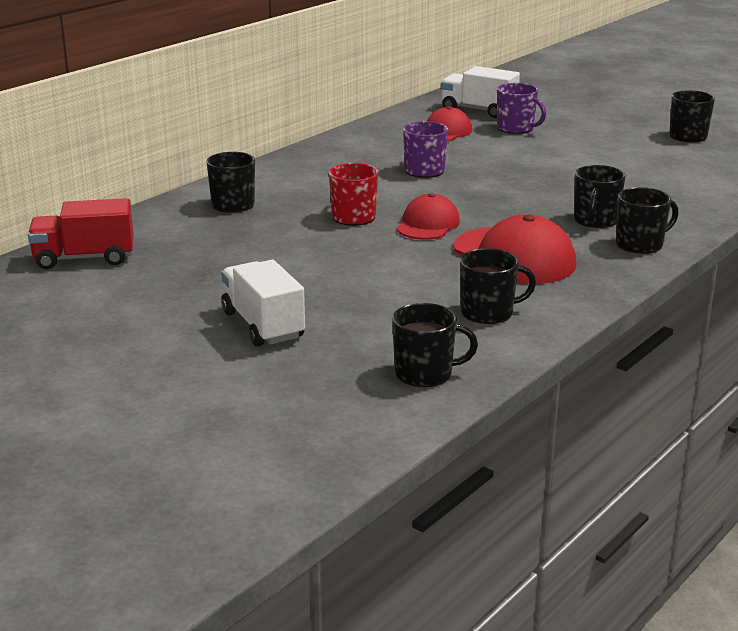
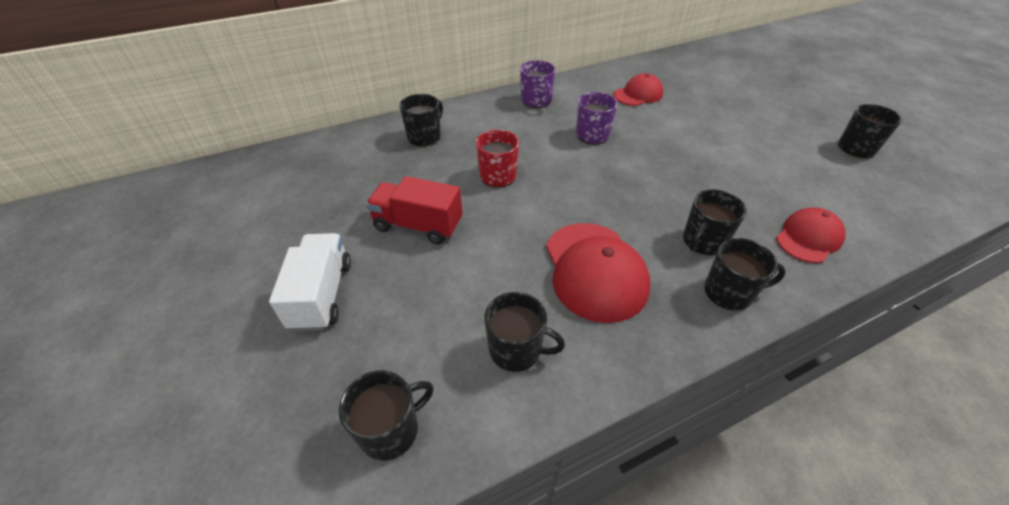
camera: 25 degrees right, 20 degrees up
red truck [28,198,134,269] -> red truck moved to [366,176,462,244]
black mug [392,303,478,387] -> black mug turned 60 degrees counterclockwise [339,370,434,461]
red cap [396,193,460,240] -> red cap moved to [776,207,846,263]
white truck [441,66,520,118] -> none
purple mug [497,83,546,134] -> purple mug moved to [520,60,556,108]

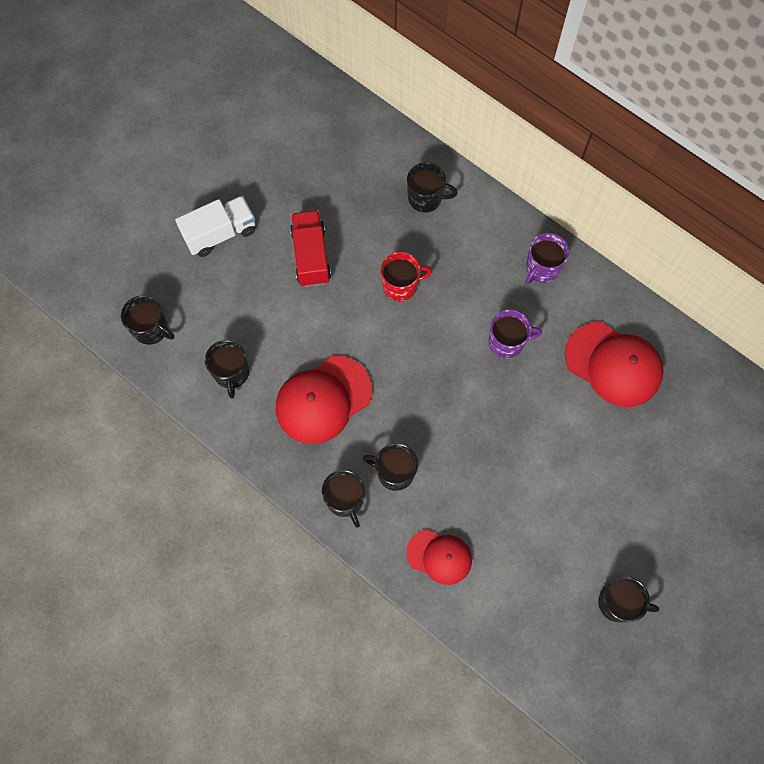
camera: 65 degrees right, 25 degrees up
red cap [614,73,663,106] -> red cap [565,322,664,407], size x1.61

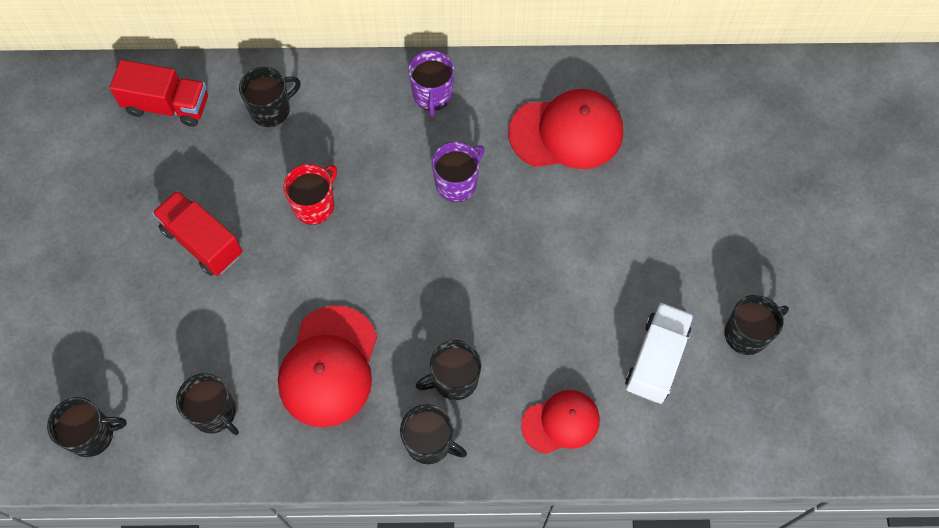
camera: 40 degrees left, 5 degrees down
white truck [175,196,255,257] -> white truck moved to [625,302,694,404]
none -> red truck [110,60,208,127]

